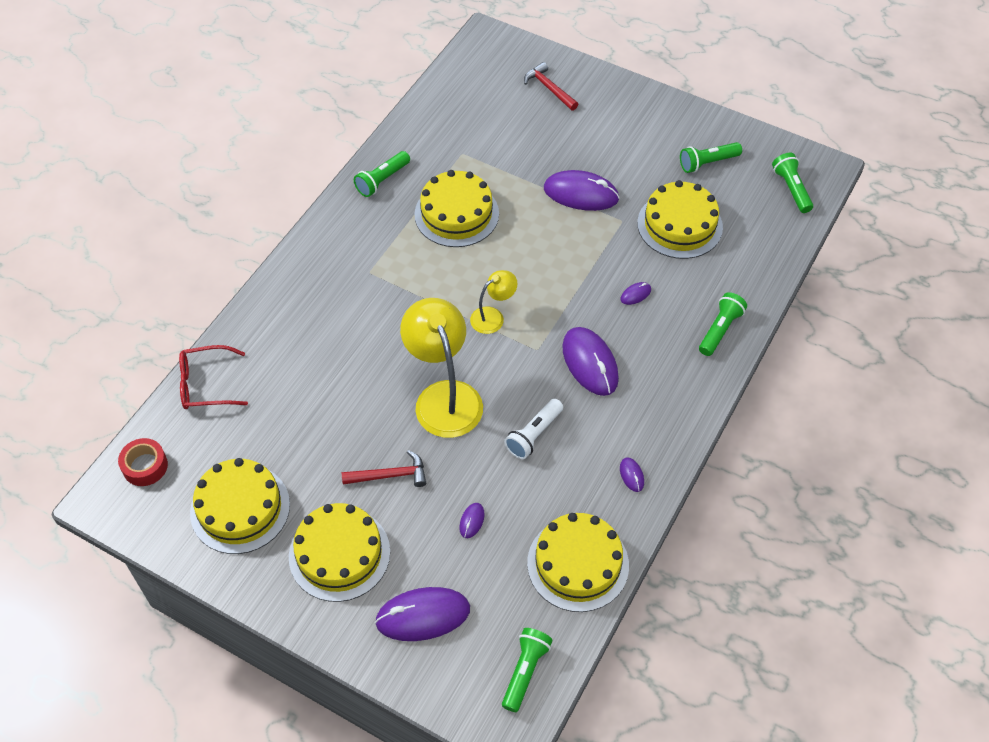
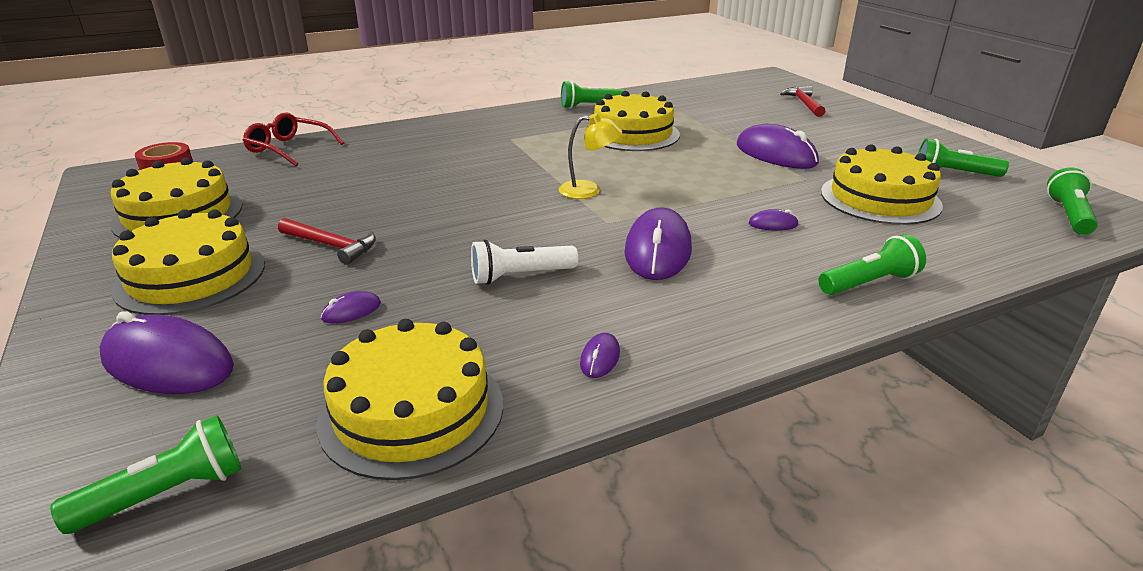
camera: 35 degrees right, 25 degrees down
yellow lamp [400,298,483,438] -> none

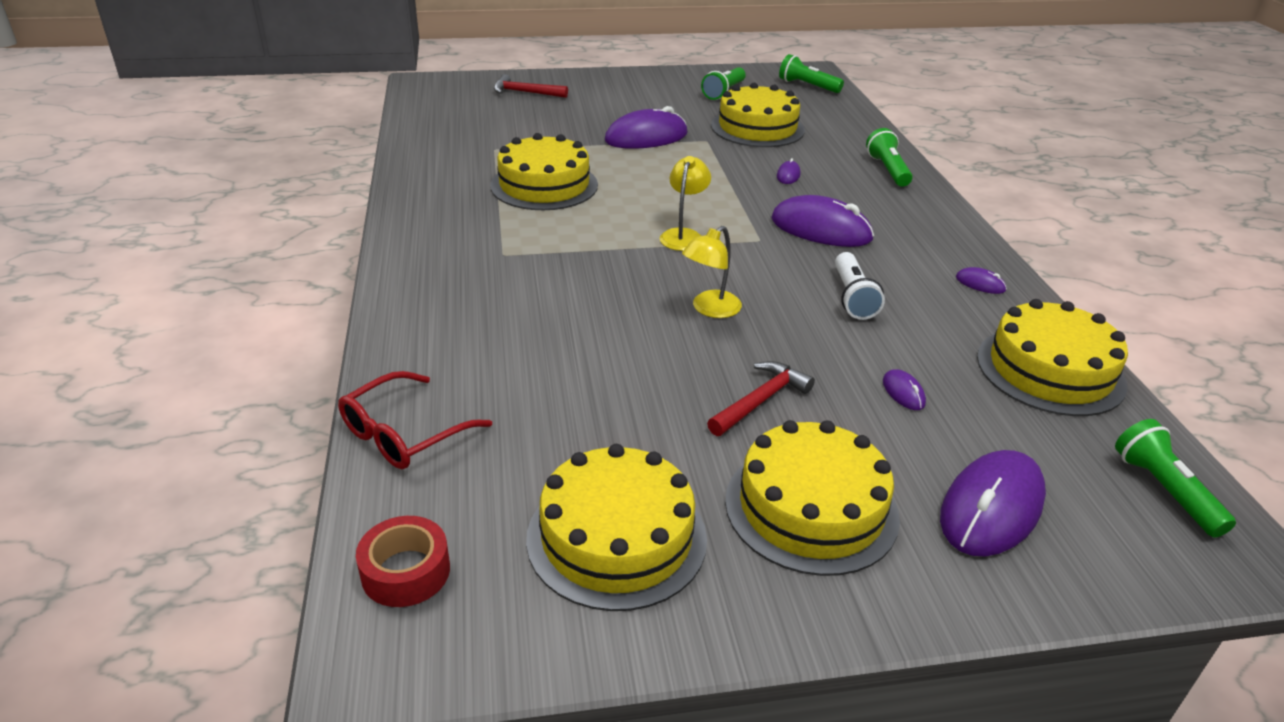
camera: 75 degrees left, 5 degrees up
green flashlight [561,81,625,109] -> none
none -> yellow lamp [682,226,742,318]

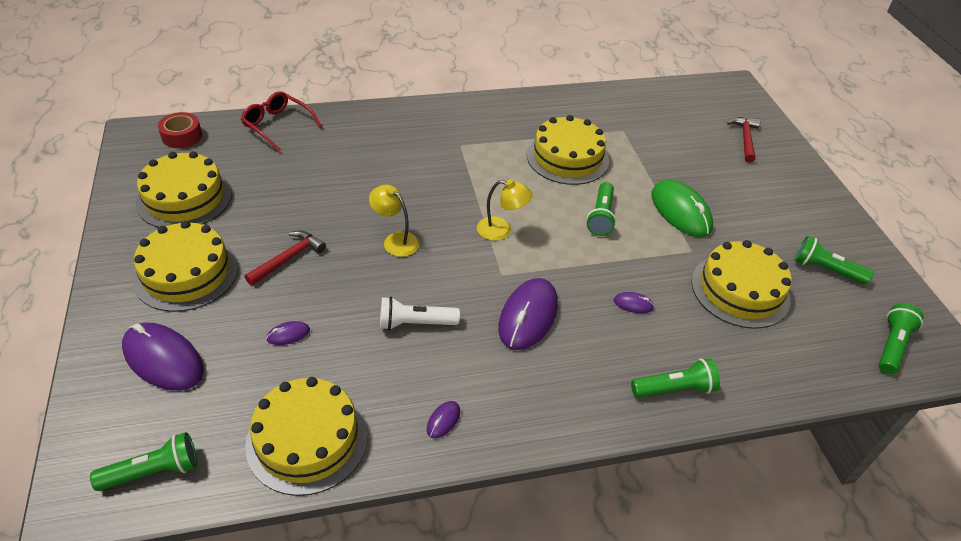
camera: 85 degrees right, 10 degrees up
purple mouse [605,106,688,149] -> green mouse [652,180,713,237]
red hammer [707,361,815,436] -> red hammer turned 90 degrees counterclockwise [245,231,326,286]
none -> green flashlight [586,182,616,236]

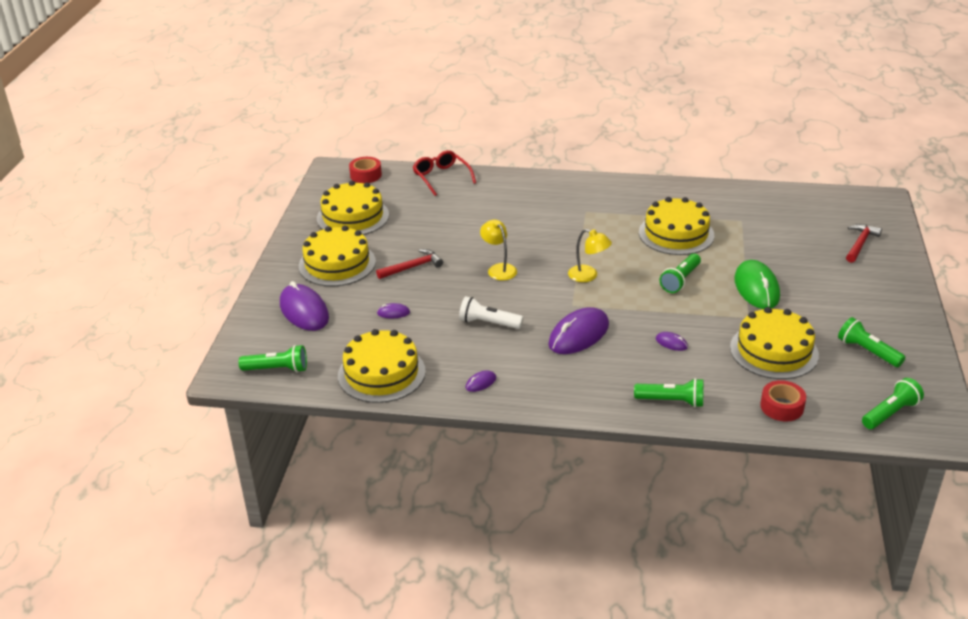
camera: 25 degrees right, 10 degrees down
none -> red tape [760,380,806,421]

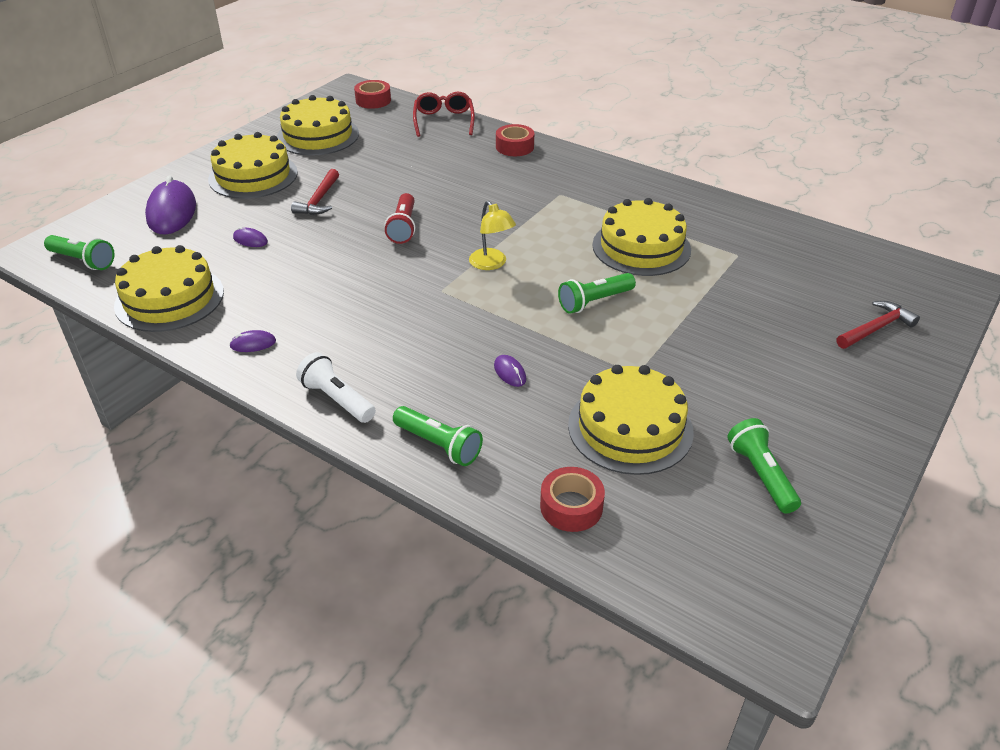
camera: 25 degrees right, 5 degrees up
red hammer [376,249,443,279] -> red hammer turned 105 degrees clockwise [291,169,339,215]
white flashlight [459,296,524,329] -> white flashlight moved to [296,352,376,423]
yellow lamp [480,220,517,281] -> red flashlight [384,193,415,244]
purple mouse [548,307,609,354] -> none
green mouse [734,260,780,309] -> none
green flashlight [862,378,924,429] -> none
none -> red tape [496,124,534,156]

